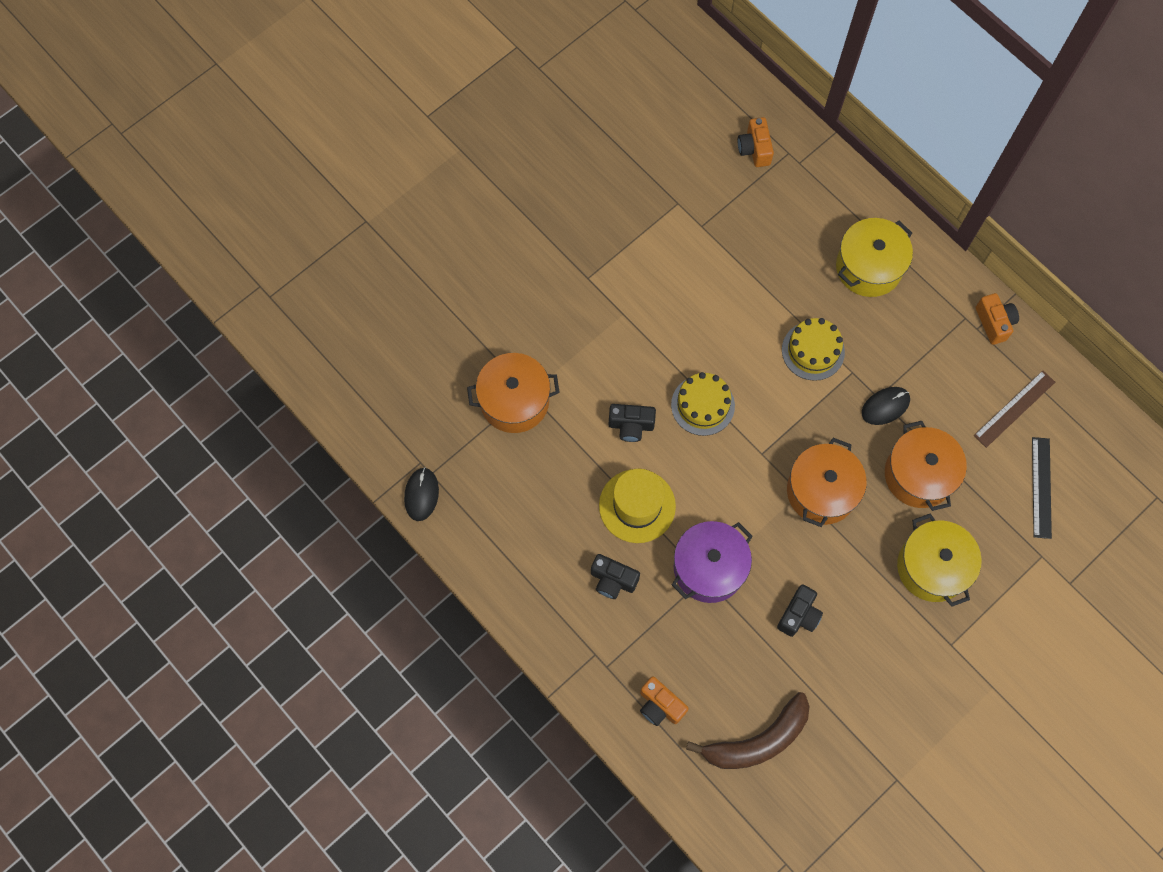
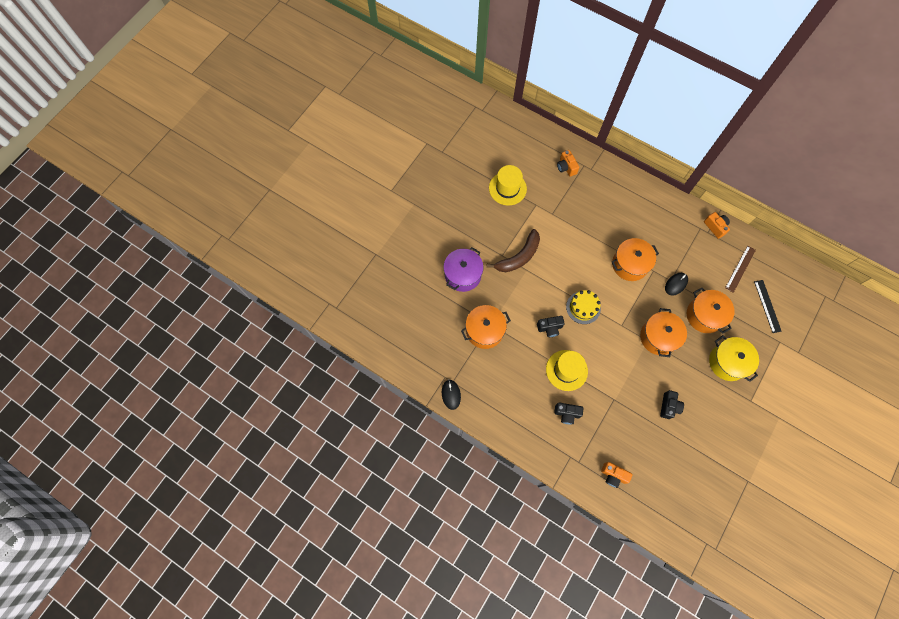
camera: 15 degrees left, 0 degrees up
purple pot [672,521,753,603] -> purple pot moved to [443,247,484,292]
brown banana [686,692,810,769] -> brown banana moved to [487,229,540,272]
yellow cake [782,318,845,381] -> orange pot [611,238,659,281]
yellow pot [836,218,913,297] -> none
none -> yellow hat [489,165,527,205]

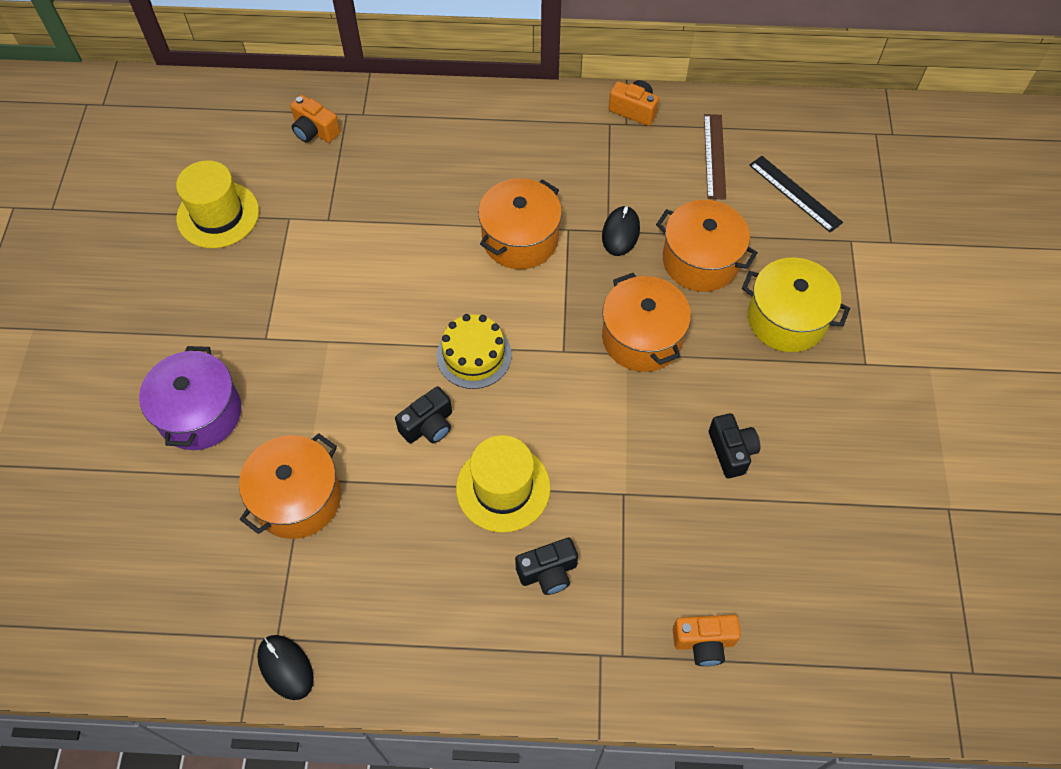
camera: 30 degrees left, 10 degrees down
brown banana [487,229,540,272] -> none

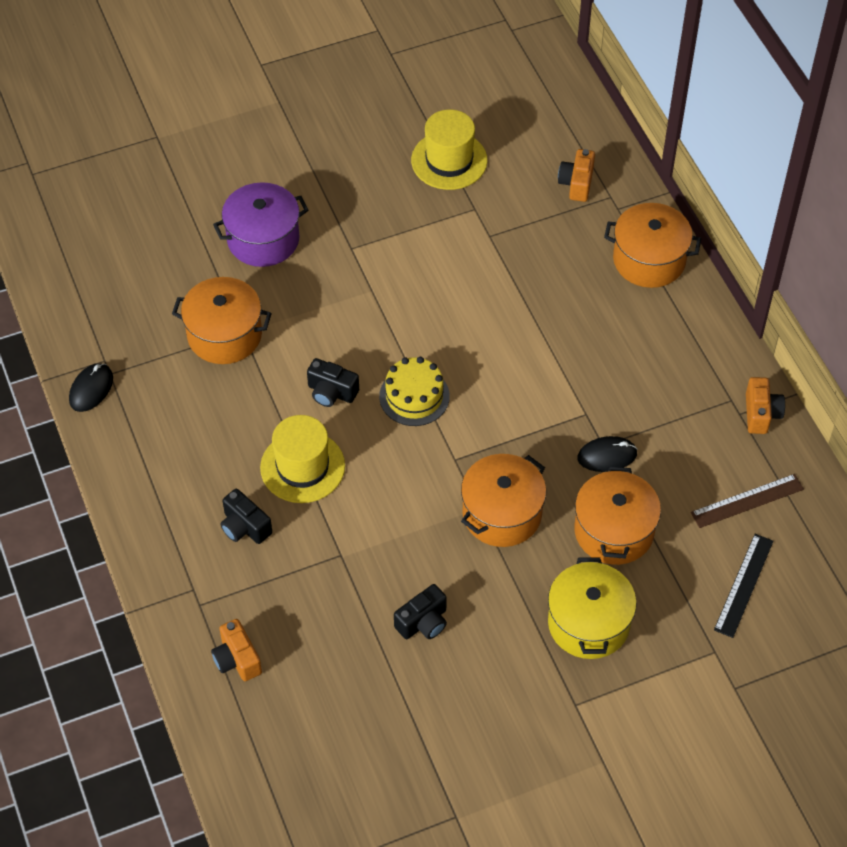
camera: 65 degrees right, 5 degrees down
orange pot [478,178,562,269] -> orange pot moved to [604,203,701,288]

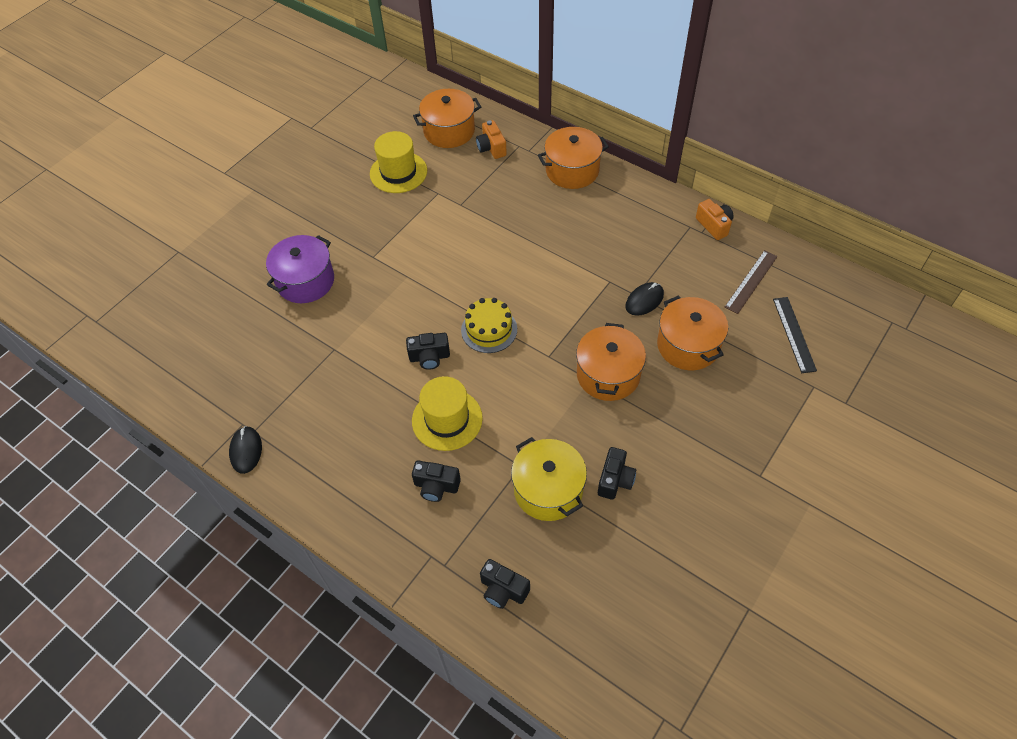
camera: 30 degrees left, 0 degrees up
orange pot [172,277,272,364] -> orange pot moved to [413,89,481,148]
orange camera [211,619,262,681] -> black camera [480,559,530,609]
yellow pot [548,558,637,659] -> yellow pot moved to [511,437,587,521]

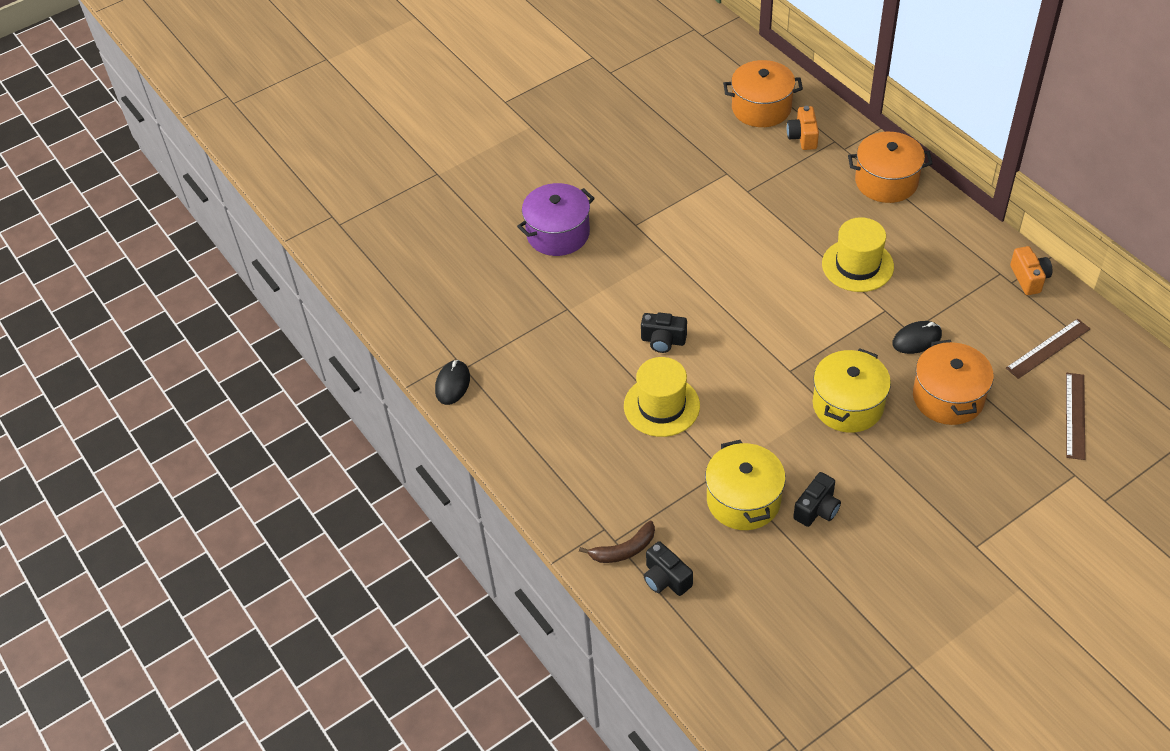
camera: 20 degrees right, 5 degrees down
yellow hat [370,131,427,193] -> yellow hat moved to [822,217,894,292]
black camera [412,460,461,502] -> none
yellow cake [461,298,517,353] -> none
orange pot [576,323,646,401] -> yellow pot [813,349,891,433]
black ruler [773,297,817,373] -> brown ruler [1066,373,1085,460]
none -> brown banana [579,521,655,563]

